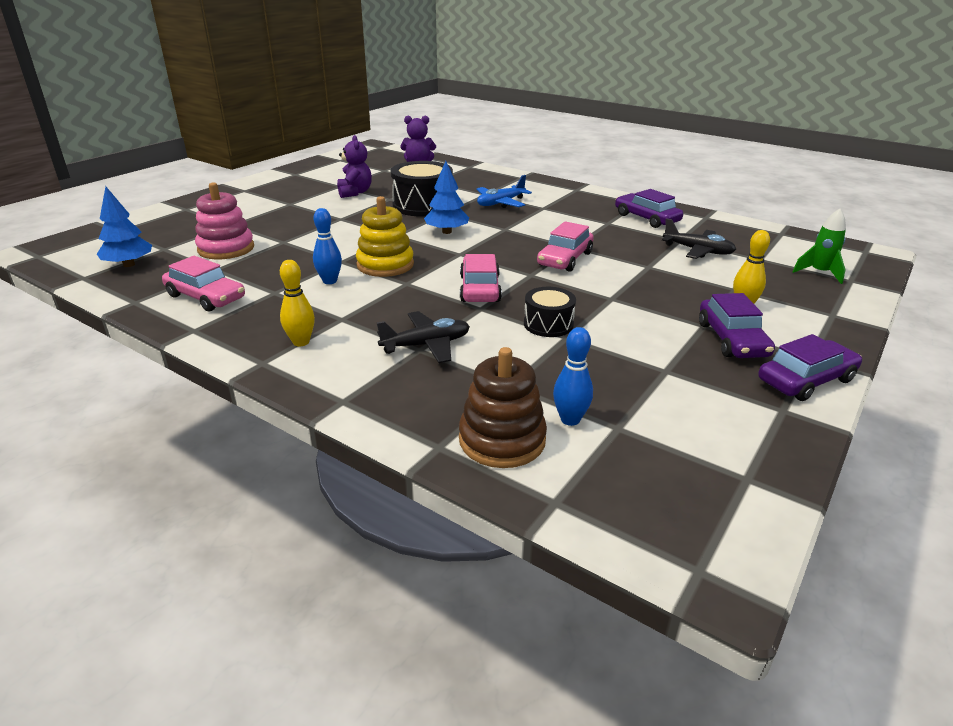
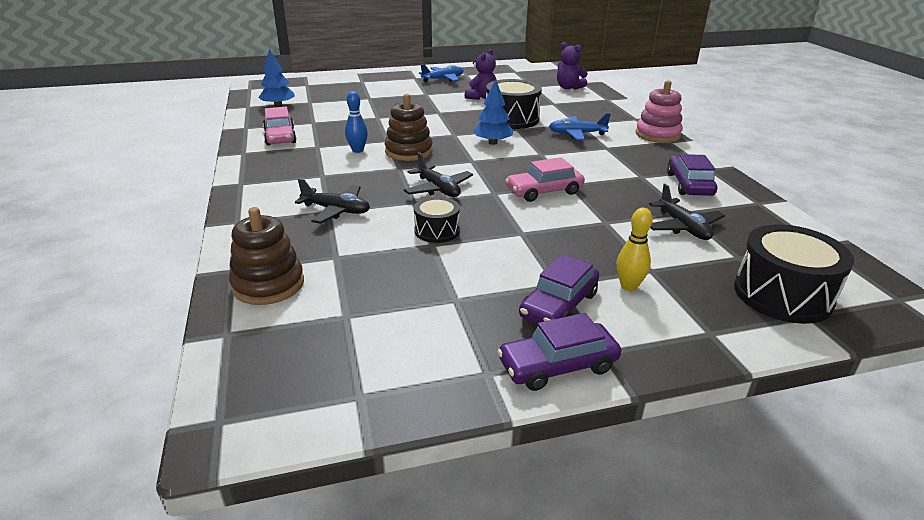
camera: 40 degrees right, 0 degrees up
pink stacking toy [195,183,254,260] -> pink stacking toy moved to [636,80,683,143]
yellow bowling pin [280,260,315,347] -> none
yellow stacking toy [356,196,414,277] -> brown stacking toy [384,94,433,161]
pink car [460,254,502,302] -> black plane [404,152,473,197]
blue bowling pin [553,327,593,426] -> none
purple car [758,334,862,401] -> purple car turned 150 degrees clockwise [497,313,621,391]
green rocket [792,209,846,284] -> black drum [734,224,854,324]
none -> blue plane [419,64,464,82]

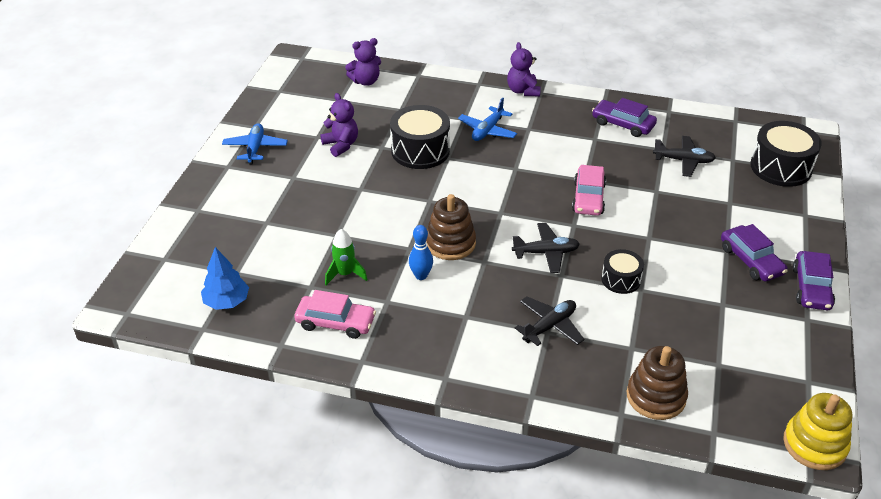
camera: 60 degrees left, 10 degrees up
blue tree [473,79,513,145] -> none
yellow bowling pin [616,208,653,291] -> none
pink stacking toy [636,80,683,143] -> purple teddy bear [507,42,541,96]
none -> green rocket [325,229,367,285]
none -> yellow stacking toy [783,393,852,470]

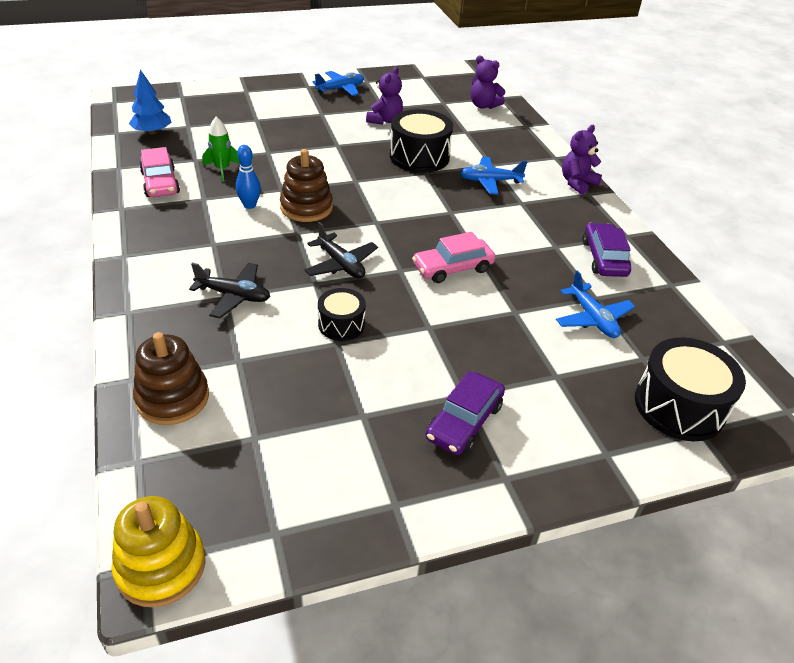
camera: 55 degrees right, 0 degrees up
black plane [653,136,716,177] -> blue plane [556,270,635,338]
purple car [793,251,835,310] -> none

